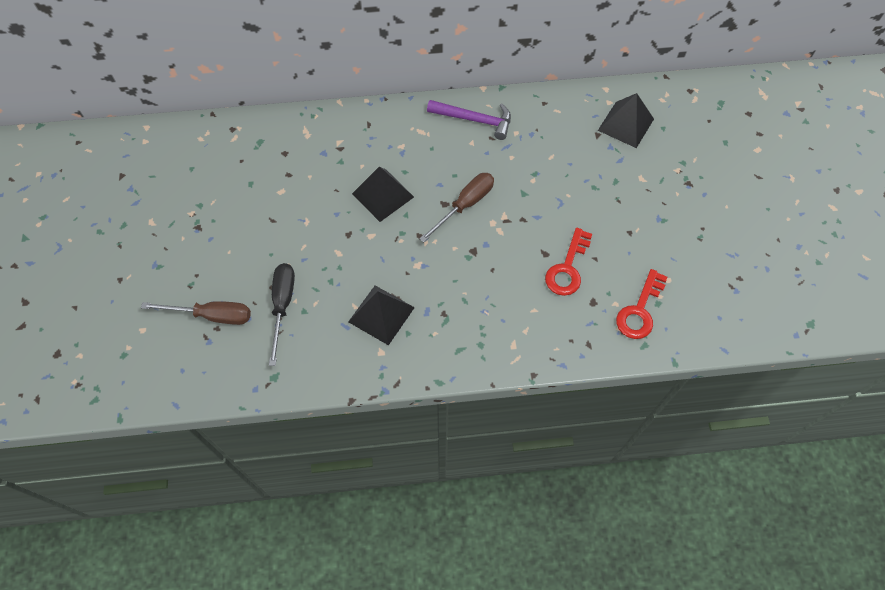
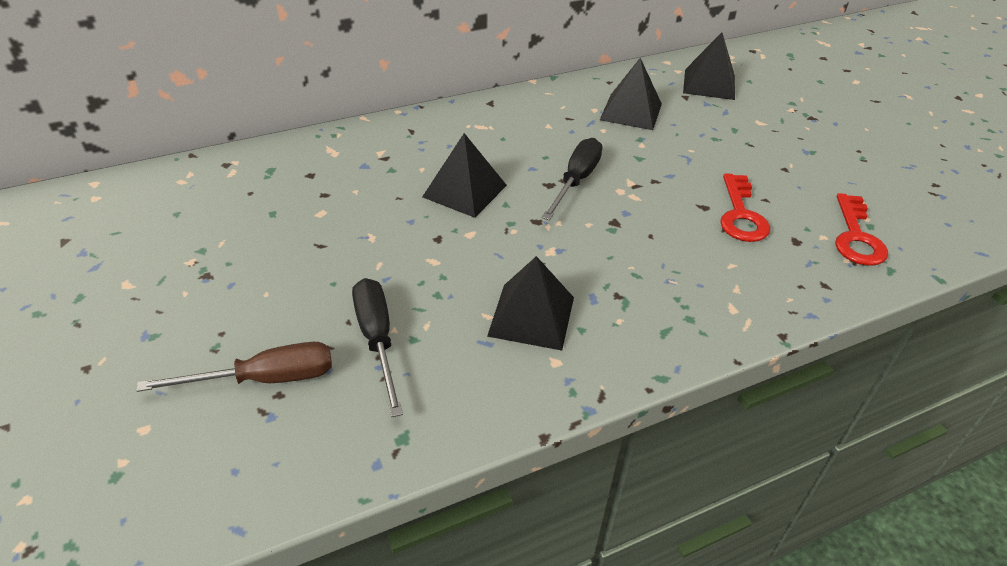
camera: 20 degrees left, 20 degrees down
brown screwdriver [419,173,494,242] -> black screwdriver [542,138,603,220]
purple hammer [427,100,511,140] -> none
none -> black pyramid [600,58,662,130]

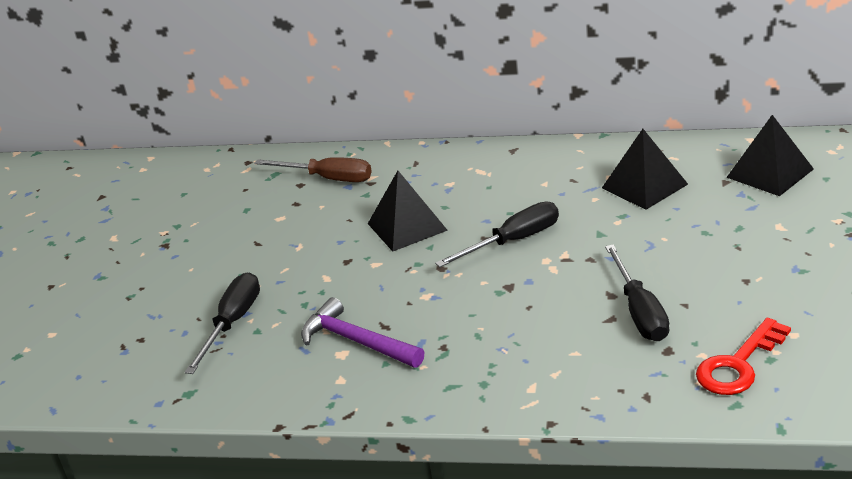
camera: 40 degrees right, 10 degrees down
brown screwdriver [136,342,332,392] -> brown screwdriver moved to [254,157,372,182]
black pyramid [487,256,574,351] -> purple hammer [301,297,424,368]
red key [720,174,770,242] -> black screwdriver [605,244,669,341]

